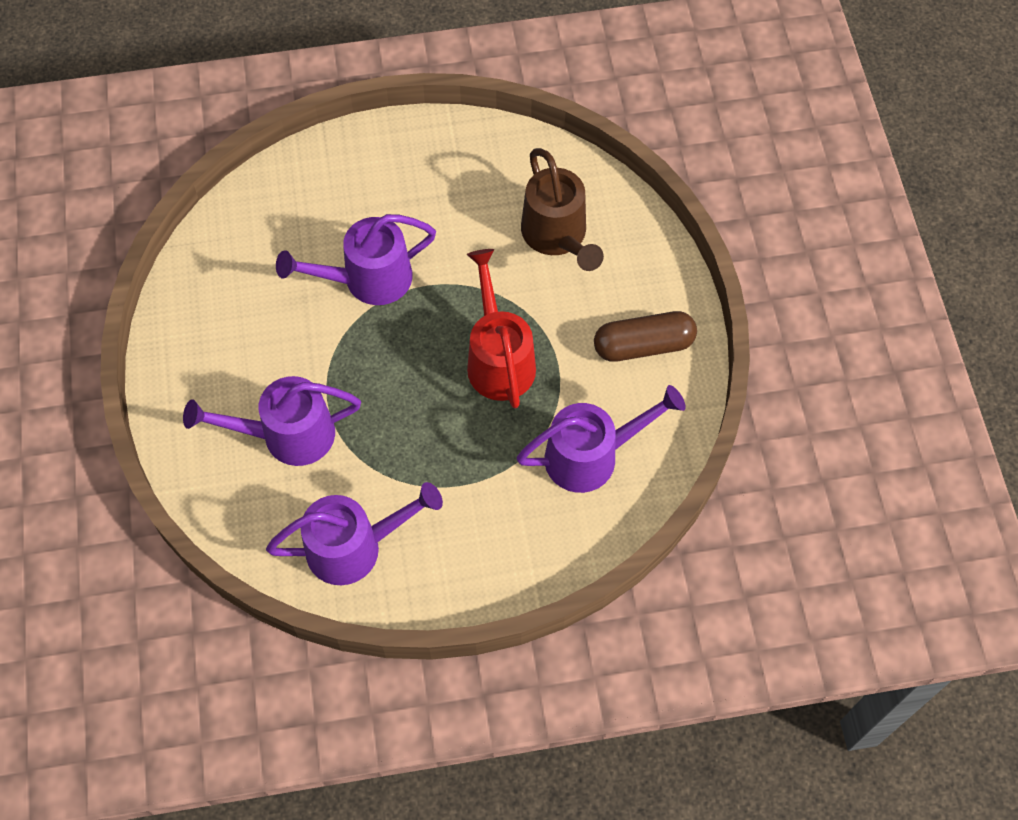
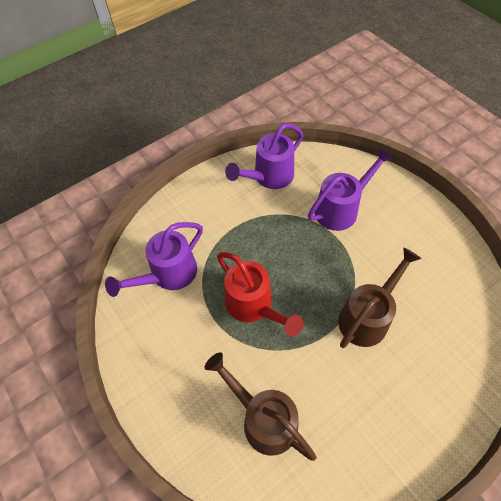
camera: 155 degrees right, 5 degrees down
purple watering can [276,214,436,305] -> brown watering can [338,247,421,348]
brown capsule [594,311,697,362] -> none

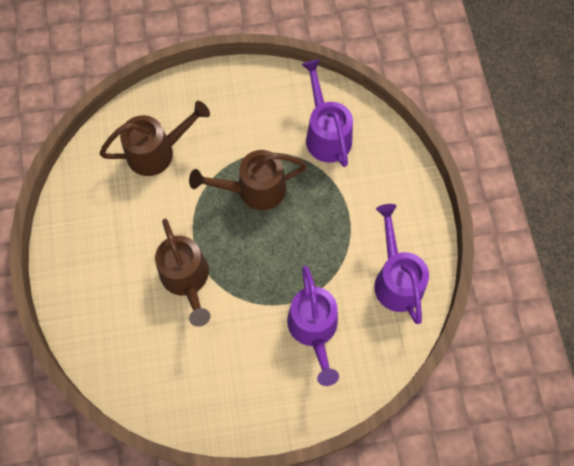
camera: 115 degrees right, 10 degrees up
red watering can [217,252,303,336] -> brown watering can [189,150,307,211]

